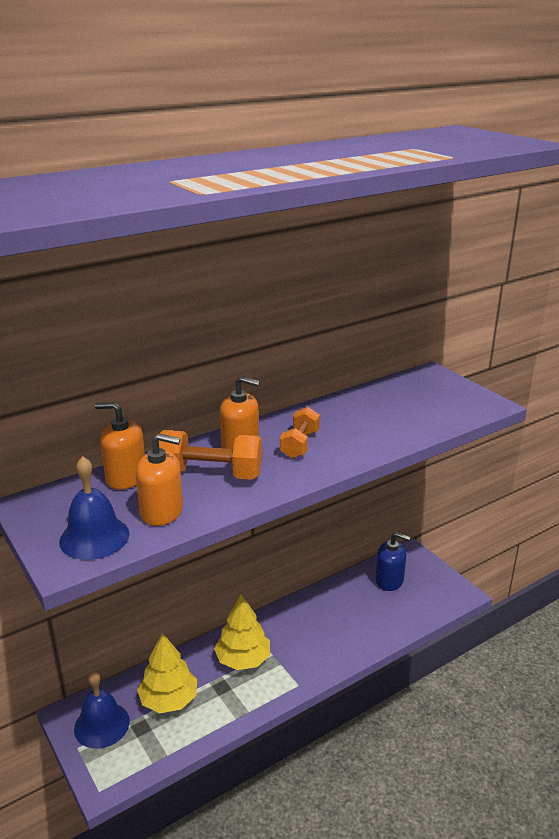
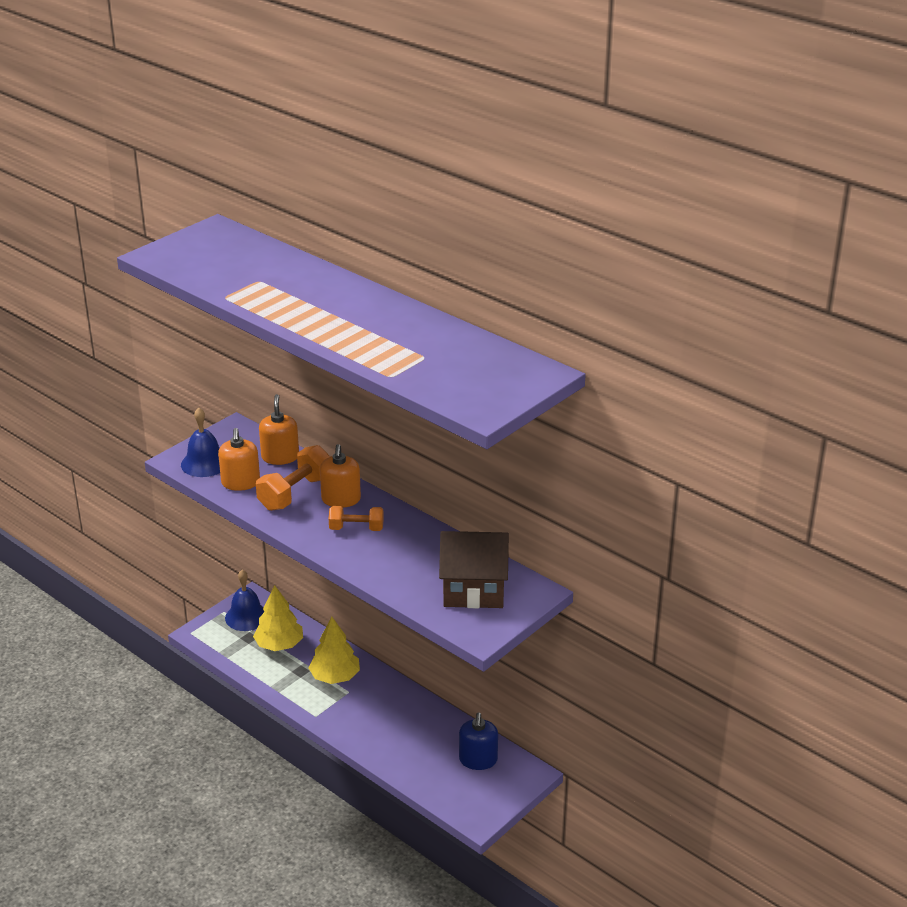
camera: 75 degrees right, 5 degrees up
orange dumbbell [159,430,262,480] -> orange dumbbell turned 45 degrees clockwise [256,445,330,511]
none -> brown house [439,531,509,608]

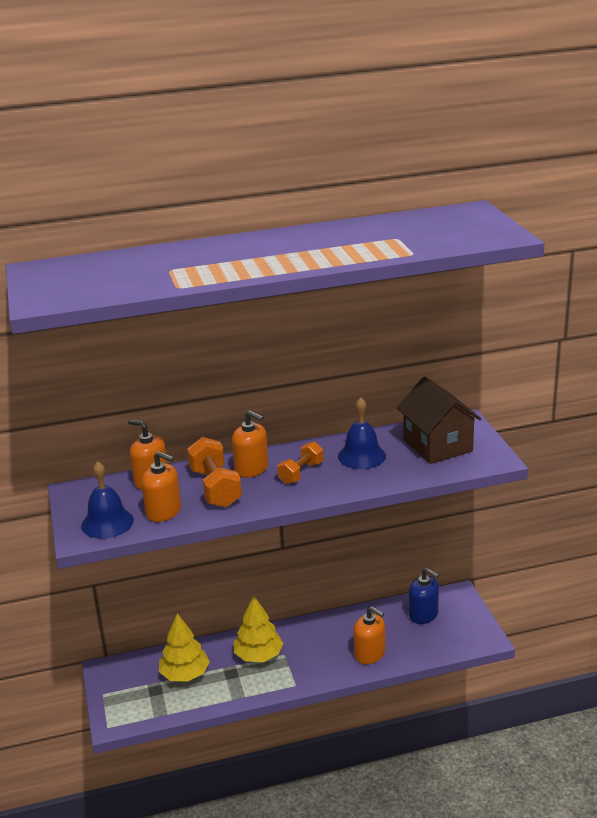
camera: 55 degrees left, 5 degrees down
blue bell [225,570,264,631] -> blue bell moved to [338,398,386,469]
brown house [439,531,509,608] -> brown house turned 60 degrees counterclockwise [397,377,482,464]
none -> orange soap dispenser [354,606,385,664]

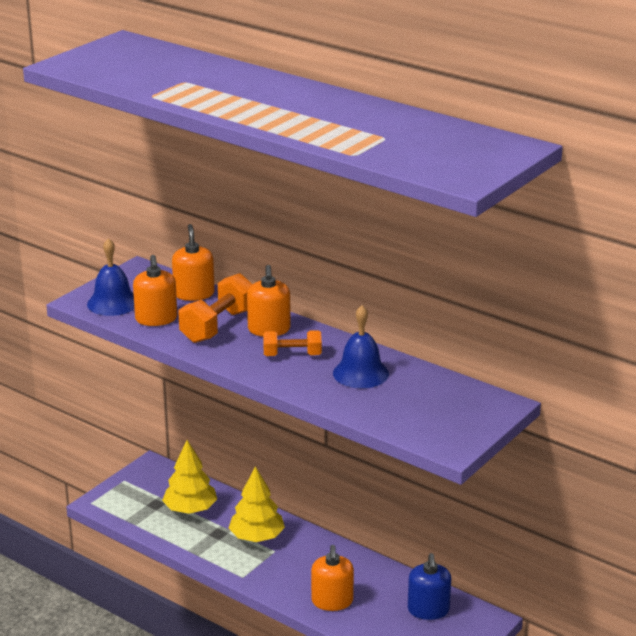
camera: 50 degrees right, 0 degrees up
brown house [397,377,482,464] -> none

